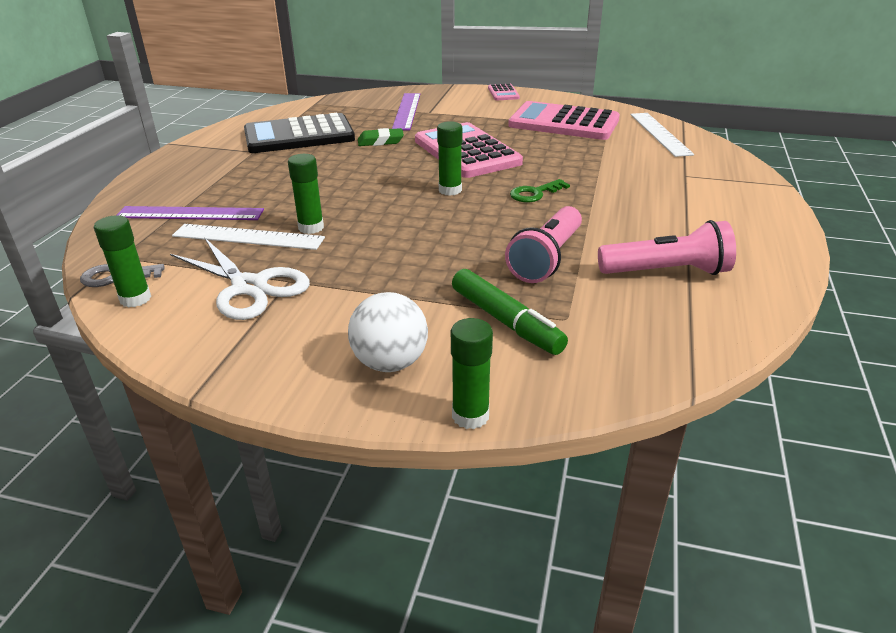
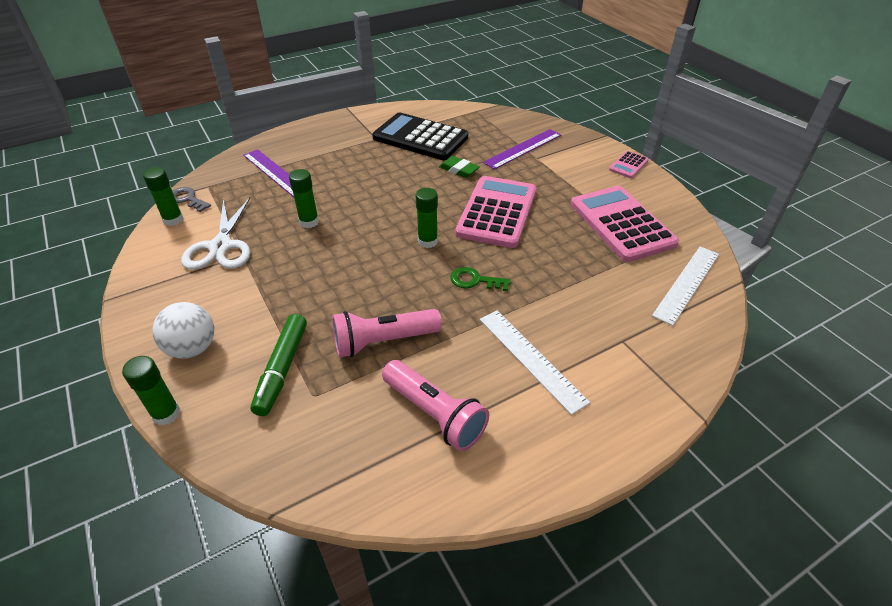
camera: 45 degrees right, 10 degrees up
white ruler [172,224,325,250] -> white ruler moved to [480,310,590,415]

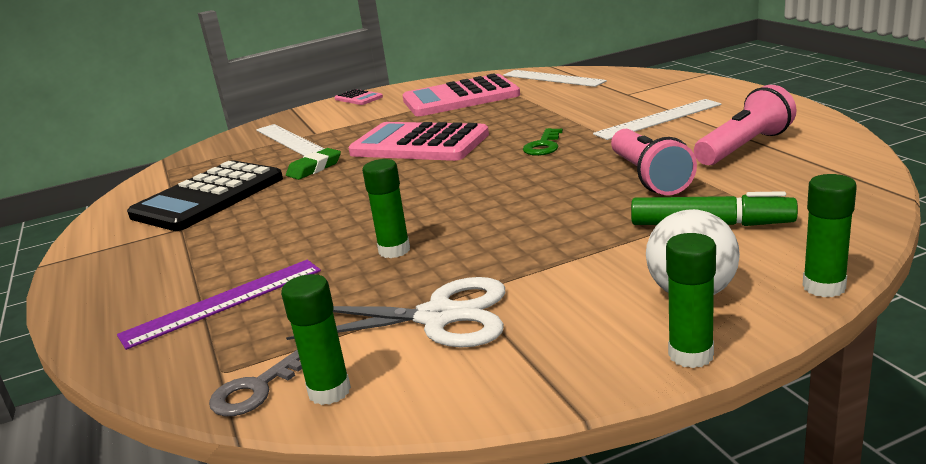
camera: 80 degrees left, 20 degrees down
green glue stick [415,188,438,248] -> green glue stick moved to [666,233,716,368]
purple ruler [483,129,561,170] -> white ruler [256,124,324,156]

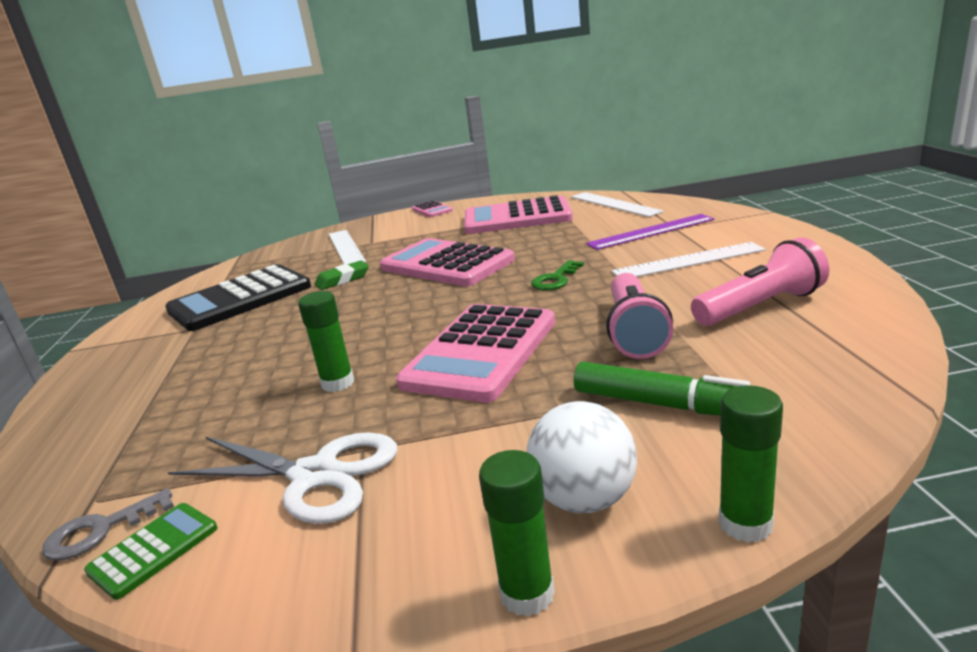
camera: 15 degrees right, 0 degrees up
purple ruler [117,260,321,350] -> purple ruler moved to [586,214,715,250]
green glue stick [281,274,351,405] -> green calculator [84,503,217,600]
none -> pink calculator [396,304,555,403]

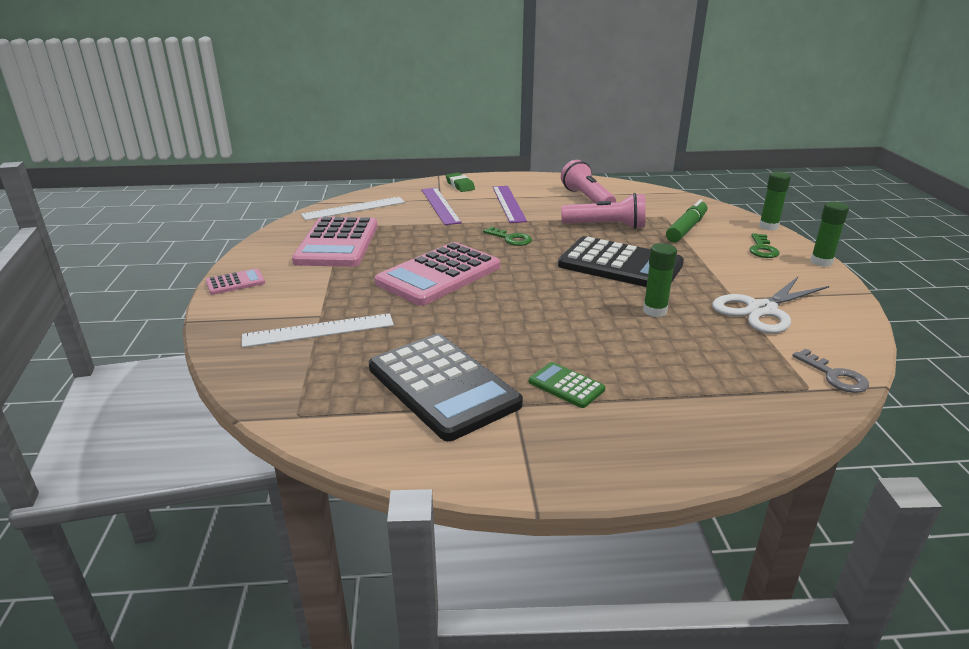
camera: 90 degrees left, 5 degrees up
green calculator [84,503,217,600] -> green calculator moved to [529,362,605,408]
white scissors [168,433,397,524] -> white scissors turned 150 degrees counterclockwise [712,276,829,334]
green eraser [315,260,369,290] -> green eraser moved to [446,173,475,192]
pink calculator [396,304,555,403] -> black calculator [558,236,684,287]
white ball [526,401,637,513] -> green key [749,233,780,258]
white ruler [611,242,766,277] -> purple ruler [493,186,527,223]

